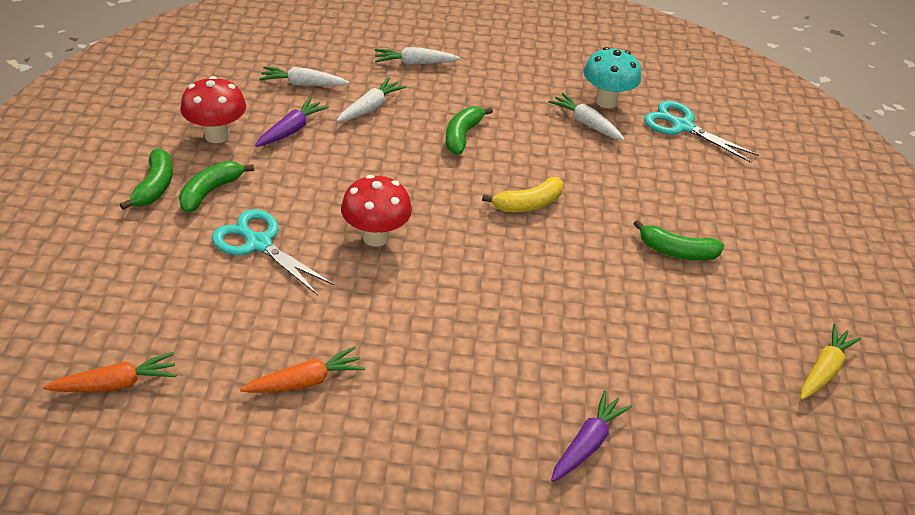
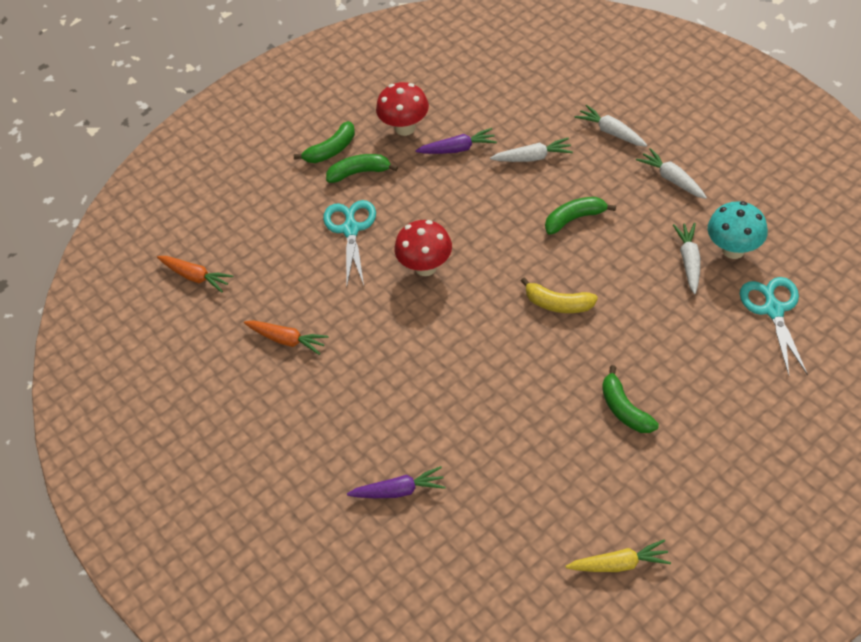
camera: 55 degrees right, 10 degrees up
white carrot [259,66,350,86] -> white carrot moved to [636,148,707,199]

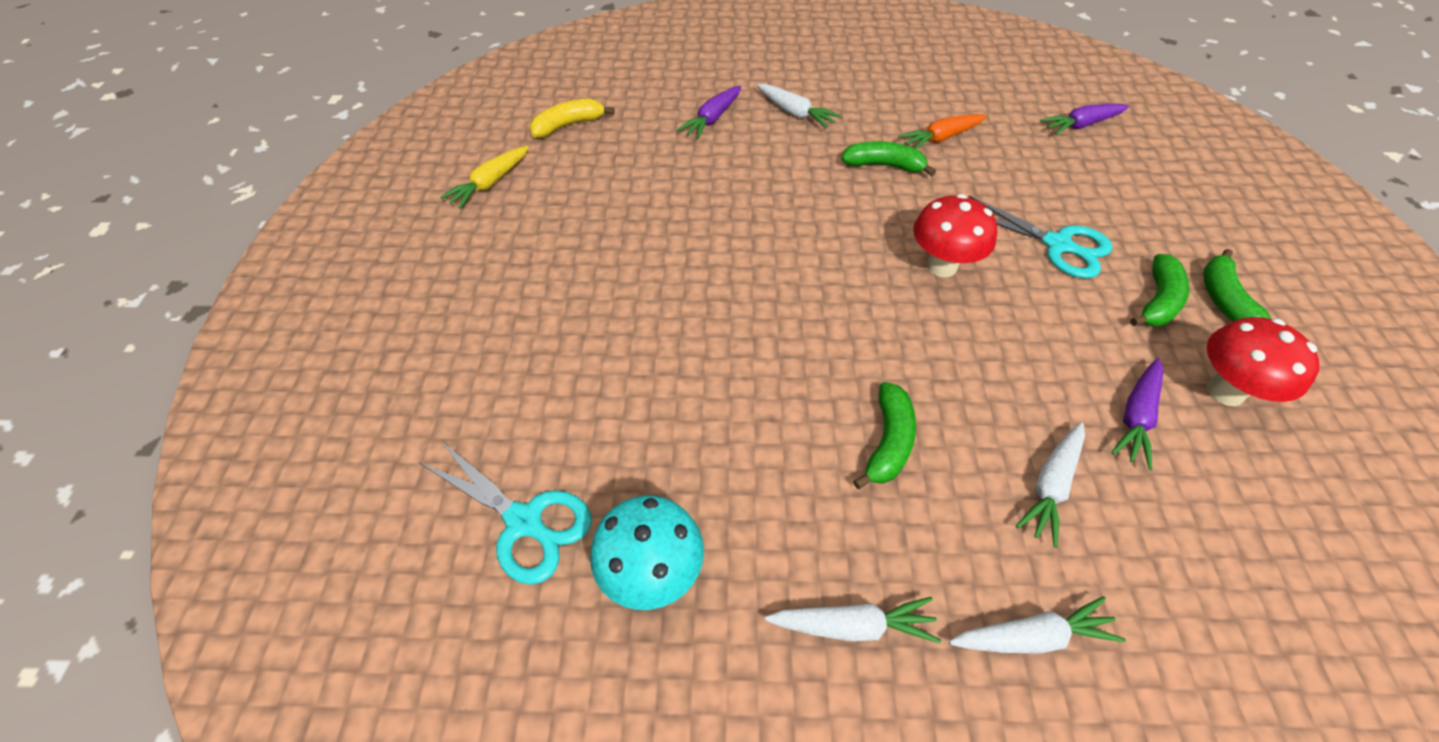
camera: 125 degrees right, 0 degrees up
orange carrot [157,256,233,293] -> purple carrot [1040,104,1129,135]
yellow banana [521,277,598,313] -> yellow banana moved to [529,98,615,138]
green banana [602,365,659,433] -> green banana moved to [841,141,936,176]
white carrot [673,223,701,294] -> white carrot moved to [757,84,841,128]

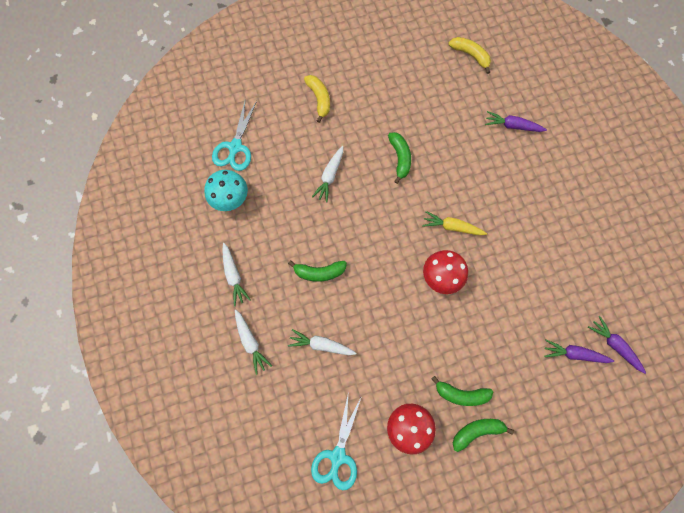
camera: 70 degrees right, 20 degrees up
yellow carrot [440,146,529,209] -> yellow carrot moved to [422,211,487,235]
white carrot [757,84,841,128] -> white carrot moved to [312,146,343,203]
green banana [841,141,936,176] -> green banana moved to [388,132,411,184]
orange carrot [898,114,987,149] -> none
turquoise scissors [969,196,1112,279] -> turquoise scissors moved to [311,396,362,490]
purple carrot [1111,358,1164,470] -> purple carrot moved to [544,340,614,363]
none -> yellow banana [304,75,330,123]

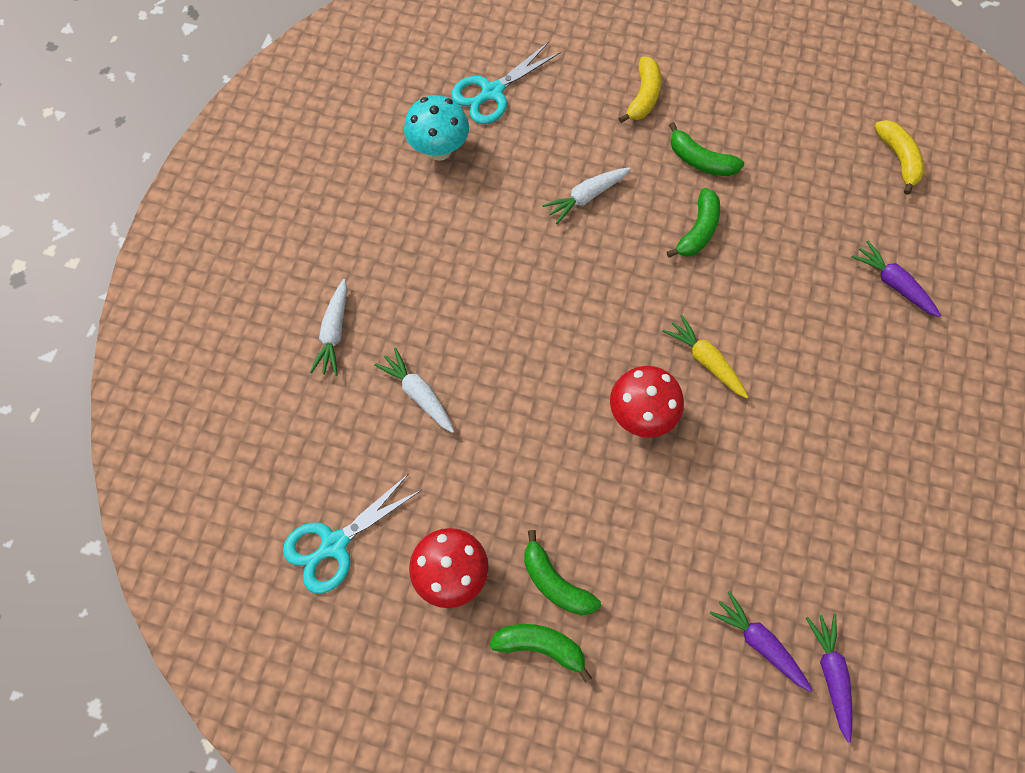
camera: 35 degrees right, 5 degrees down
white carrot [222,243,251,306] -> none
green banana [288,260,347,282] -> green banana moved to [669,122,744,176]

